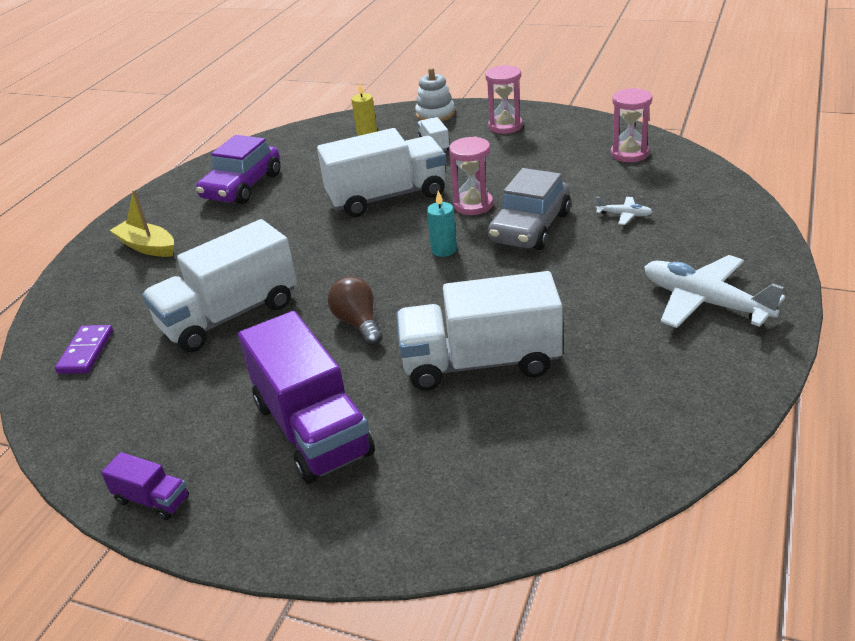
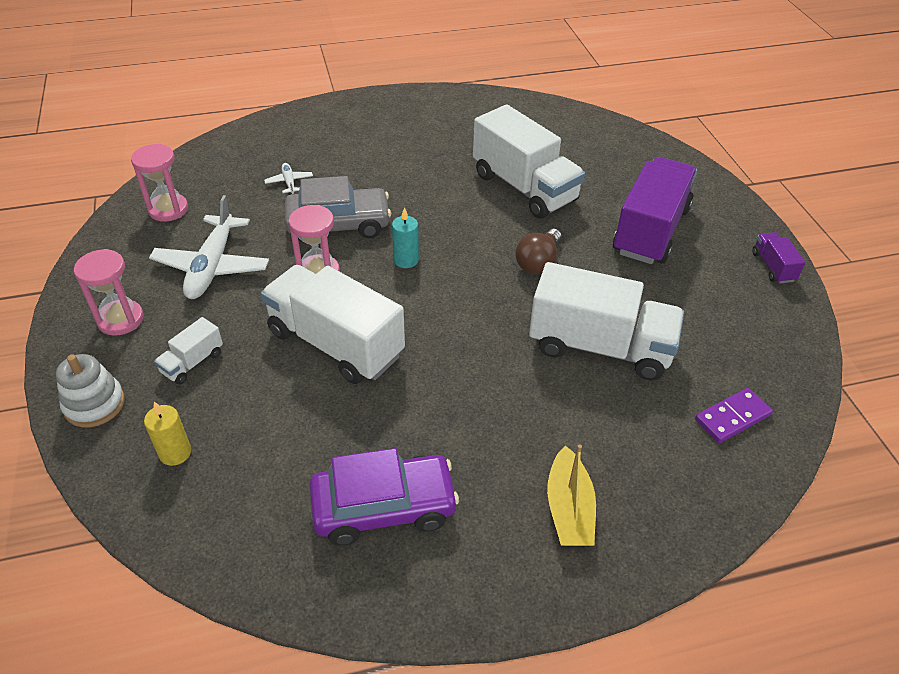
camera: 130 degrees left, 10 degrees up
white plane [645,255,785,328] -> white plane moved to [149,195,269,299]

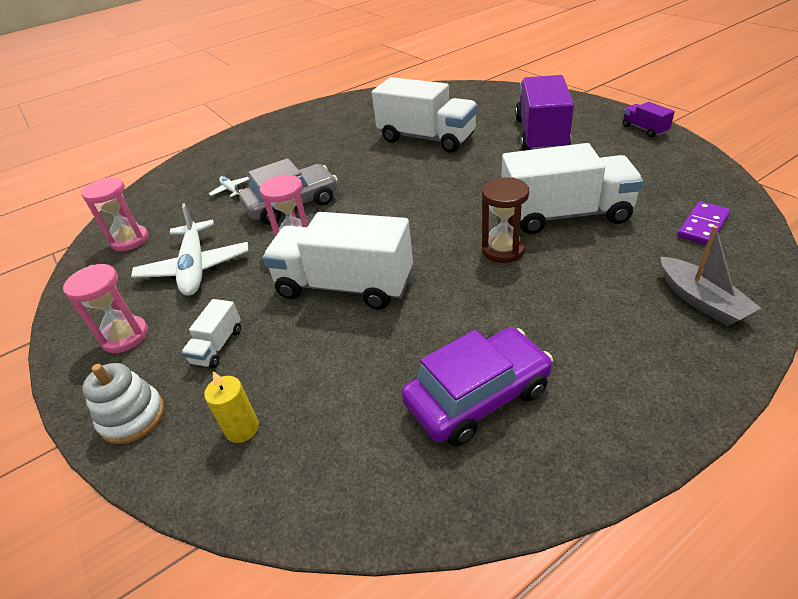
camera: 15 degrees left, 5 degrees down
turquoise candle [392,207,419,268] -> none
brown light bulb [515,229,561,274] -> none
yellow boat [547,444,596,546] -> none
none -> brown hourglass [482,177,529,263]
none -> grey boat [660,226,761,326]

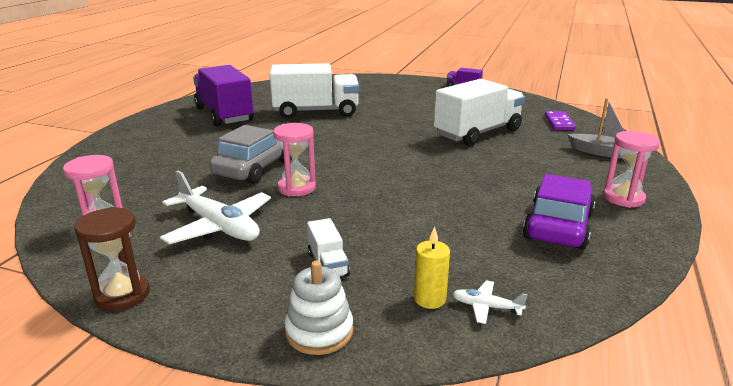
camera: 40 degrees left, 15 degrees down
pink hourglass [63,264,148,353] -> pink hourglass moved to [603,131,660,208]
white plane [209,176,249,197] -> white plane moved to [452,280,528,324]
white truck [262,212,413,310] -> none
brown hourglass [482,177,529,263] -> brown hourglass moved to [74,207,150,311]
purple truck [515,75,574,151] -> purple truck moved to [193,65,254,126]

